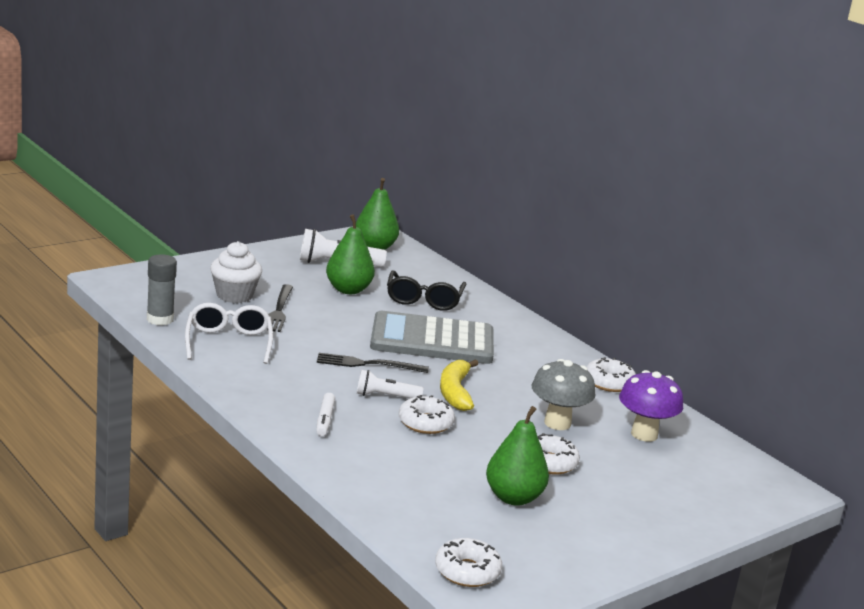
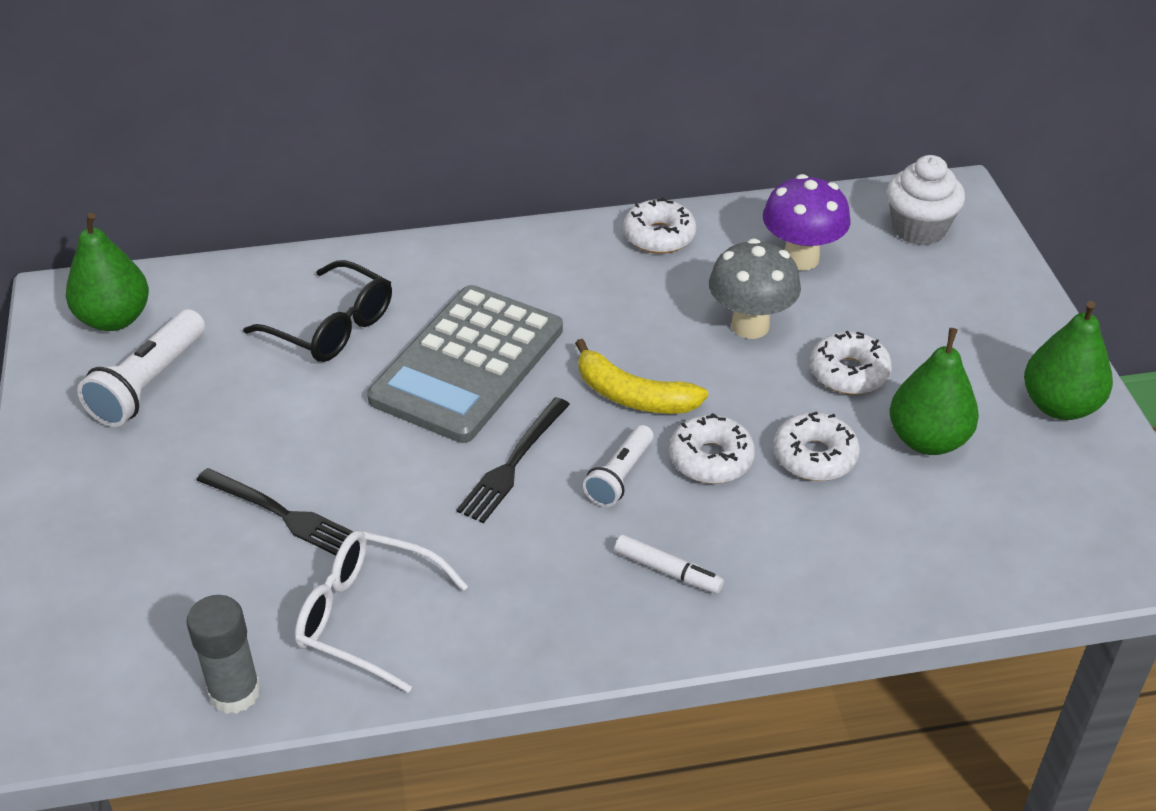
camera: 60 degrees left, 20 degrees up
white cupcake [210,241,262,303] -> white cupcake moved to [887,155,965,245]
green pear [326,214,375,294] -> green pear moved to [1024,301,1113,420]
white donut [435,538,502,587] -> white donut moved to [773,411,860,481]

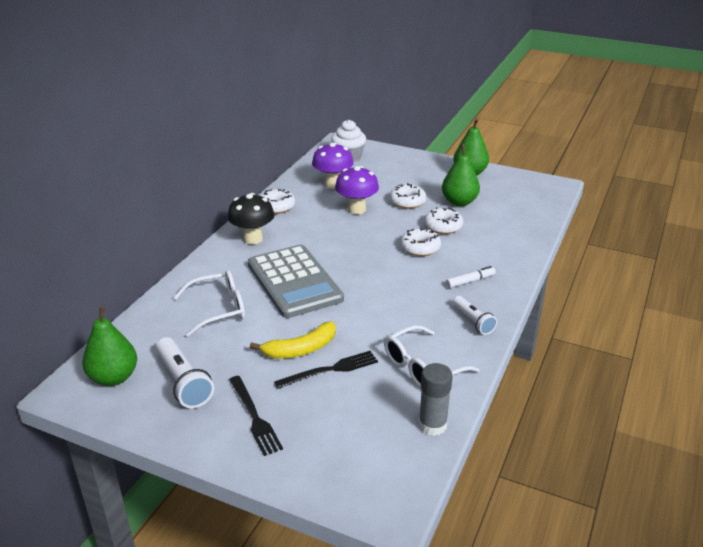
camera: 55 degrees left, 10 degrees down
black glasses [243,260,392,362] -> white glasses [174,270,245,337]
black fork [456,397,570,523] -> black fork moved to [229,376,283,456]
yellow banana [575,339,708,414] -> yellow banana moved to [250,321,336,359]
white flashlight [583,425,654,507] -> white flashlight moved to [453,296,497,335]
grey mushroom [709,239,801,339] -> purple mushroom [335,166,379,215]
none -> black mushroom [227,193,274,244]

